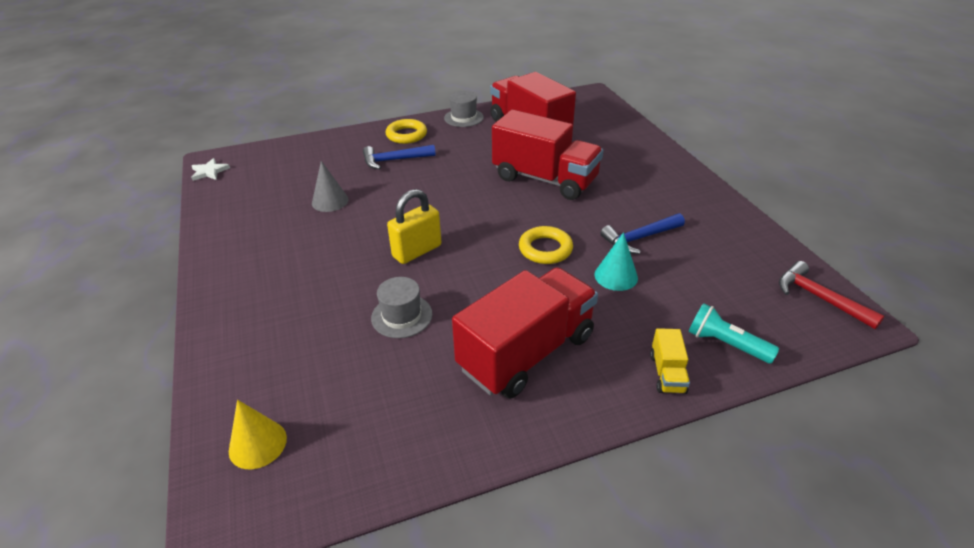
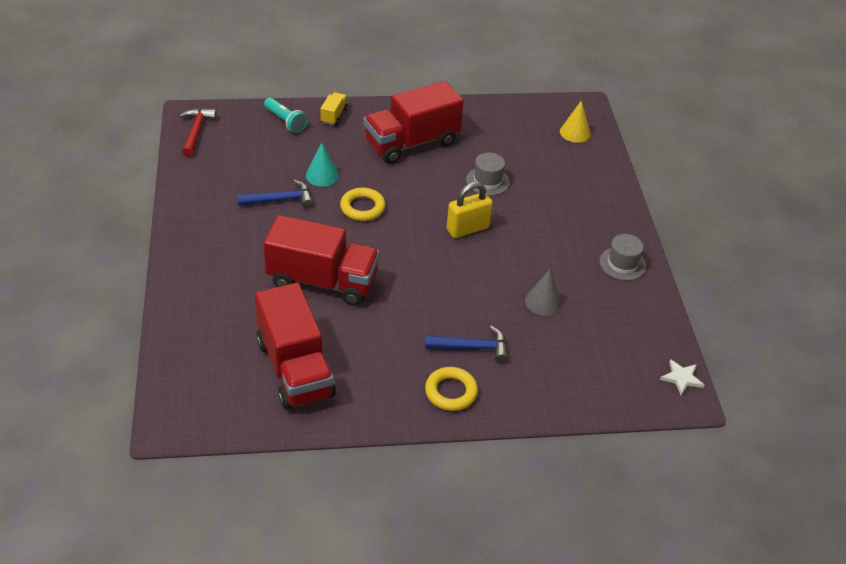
camera: 170 degrees left, 5 degrees up
grey hat [444,91,484,127] -> grey hat moved to [600,234,646,281]
red truck [492,110,603,200] -> red truck turned 150 degrees clockwise [263,215,380,306]
red hammer [779,261,885,329] -> red hammer turned 150 degrees counterclockwise [179,108,217,157]

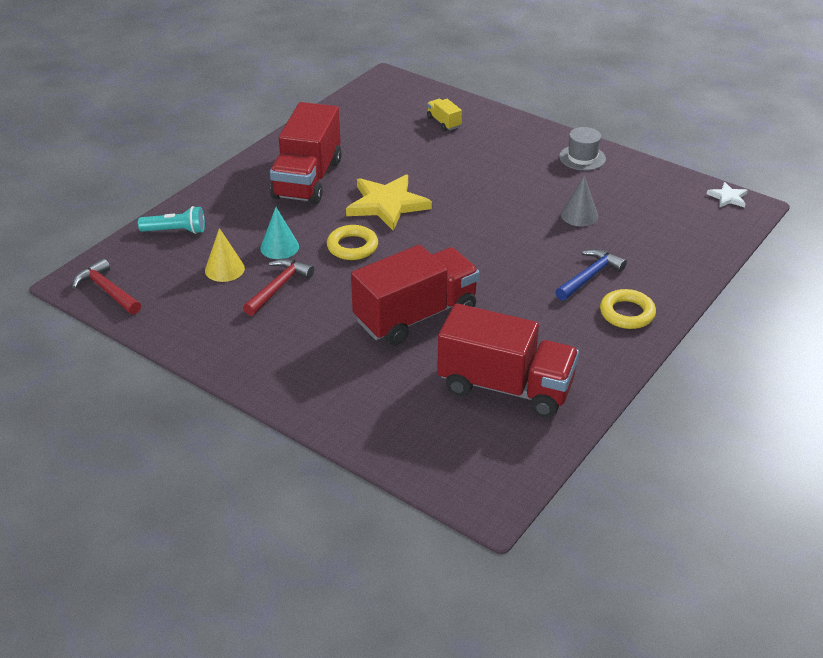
camera: 45 degrees left, 5 degrees down
blue hammer [237,180,313,208] -> red hammer [243,258,314,316]
yellow truck [320,92,348,125] -> yellow truck moved to [427,99,462,131]
yellow padlock [447,182,493,238] -> none
grey hat [466,153,510,196] -> none
yellow cone [560,100,591,143] -> yellow cone moved to [205,228,245,282]
none -> yellow star [346,175,432,231]

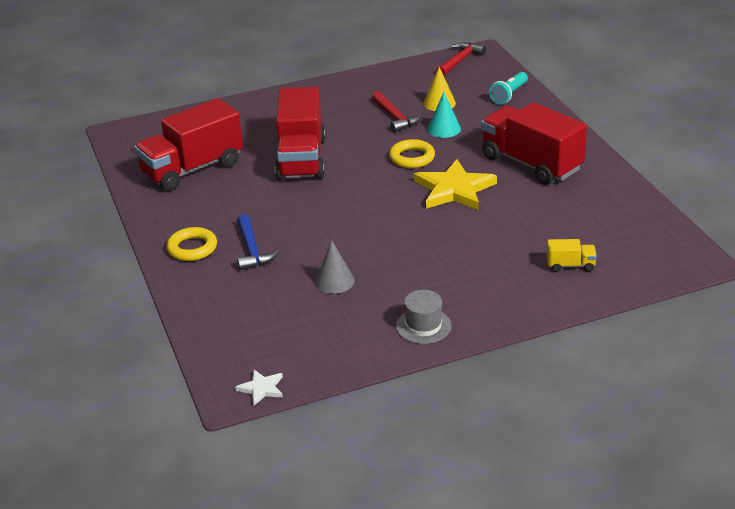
camera: 125 degrees right, 5 degrees down
red hammer [72,258,141,314] -> red hammer turned 45 degrees counterclockwise [436,42,486,76]

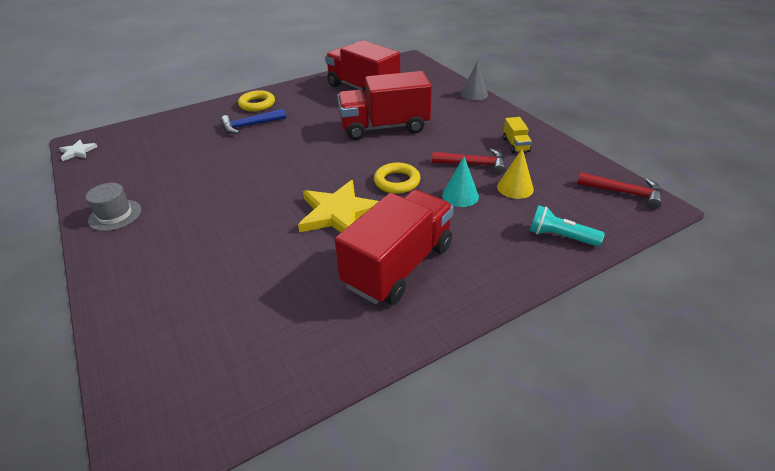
camera: 80 degrees right, 5 degrees up
grey cone [315,240,355,294] -> grey cone moved to [461,61,488,101]
red hammer [372,91,422,133] -> red hammer turned 135 degrees counterclockwise [432,149,506,175]
yellow truck [547,239,597,272] -> yellow truck moved to [503,117,532,153]

